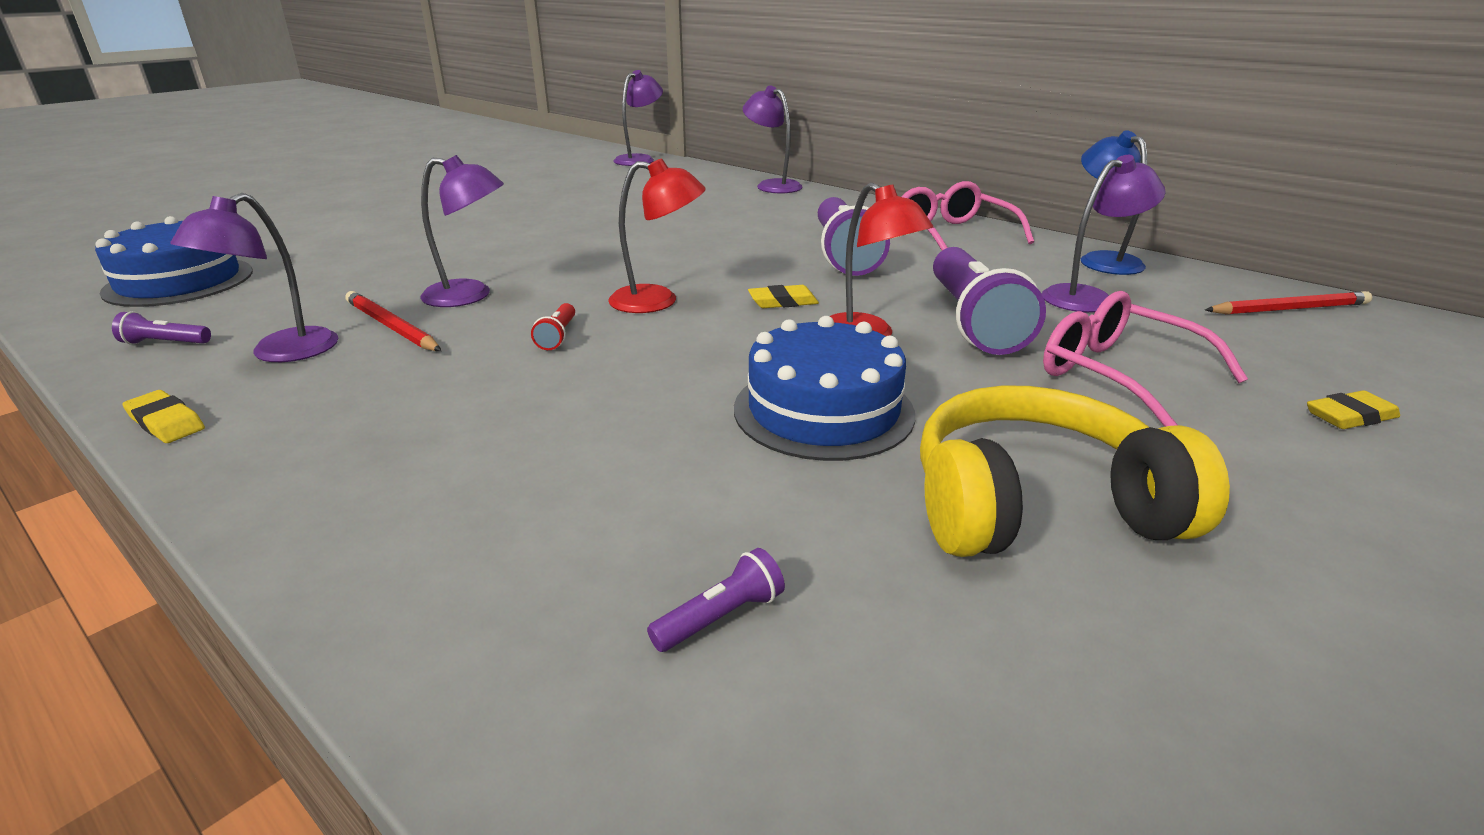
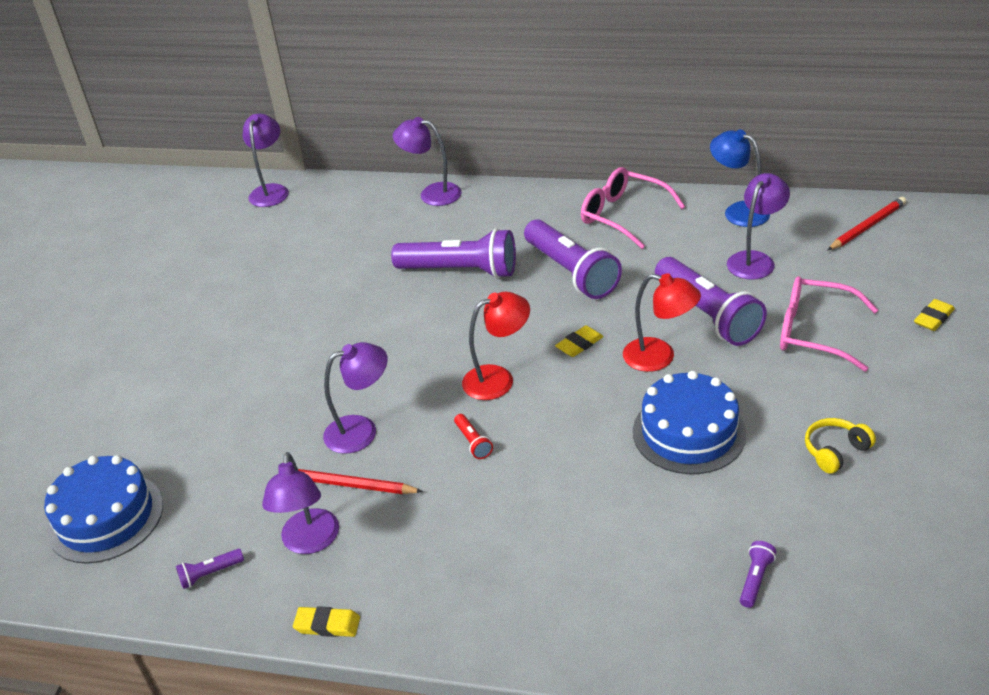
camera: 25 degrees left, 10 degrees up
yellow headphones [920,386,1230,557] -> yellow headphones [805,418,876,474], size x0.47
none -> purple flashlight [391,228,516,279]

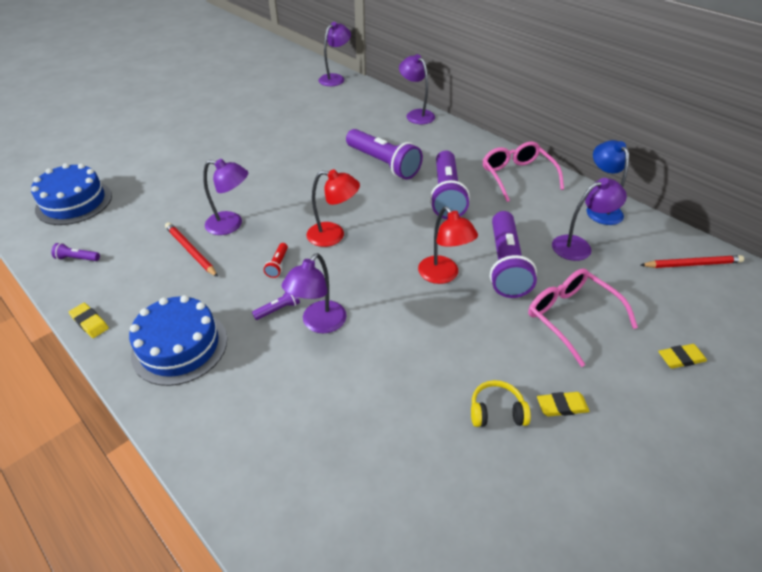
camera: 30 degrees right, 5 degrees up
purple lamp [262,452,339,554] -> purple lamp moved to [282,253,347,333]
yellow eraser [555,325,604,357] -> yellow eraser moved to [537,392,590,417]
blue cake [633,371,746,474] -> blue cake moved to [129,295,227,386]
purple flashlight [740,541,776,608] -> purple flashlight moved to [252,292,300,320]

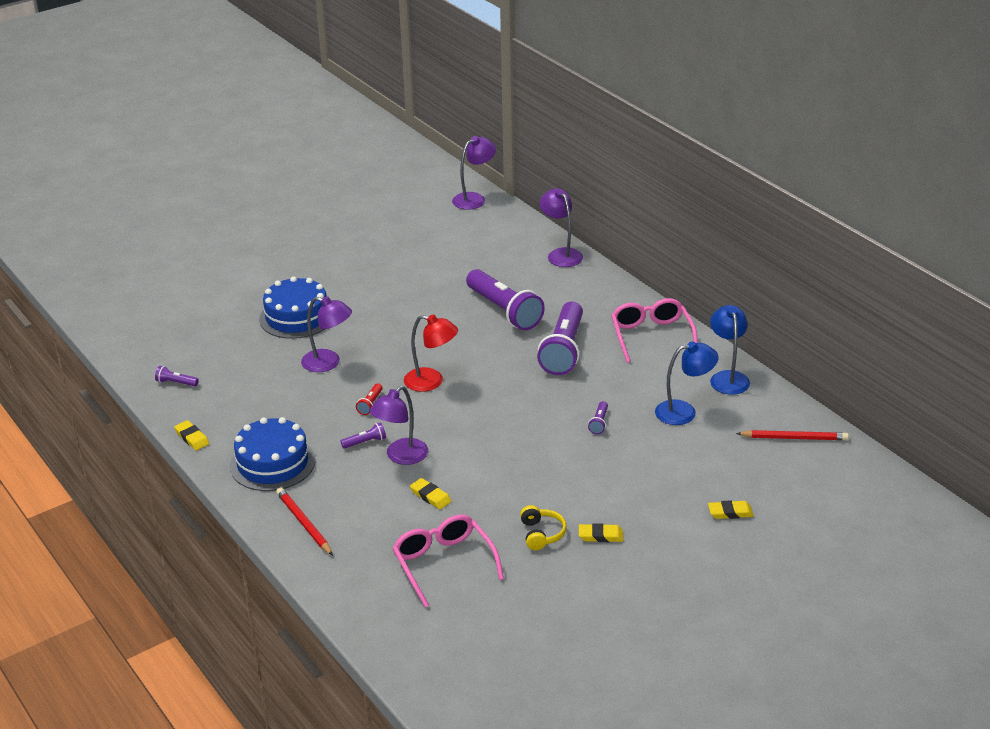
camera: 10 degrees right, 10 degrees down
blue cake [31,163,112,225] -> blue cake moved to [259,276,327,339]
red pencil [165,222,218,277] -> red pencil moved to [276,487,333,555]
red lamp [418,206,478,284] -> none
yellow headphones [471,380,531,427] -> yellow headphones turned 75 degrees clockwise [520,505,567,550]
purple flashlight [490,211,537,298] -> purple flashlight [588,401,608,434], size x0.40
pink glasses [528,269,638,367] -> pink glasses moved to [392,514,504,607]
purple lamp [552,178,627,261] -> blue lamp [655,341,718,425]
none -> yellow eraser [410,478,451,509]

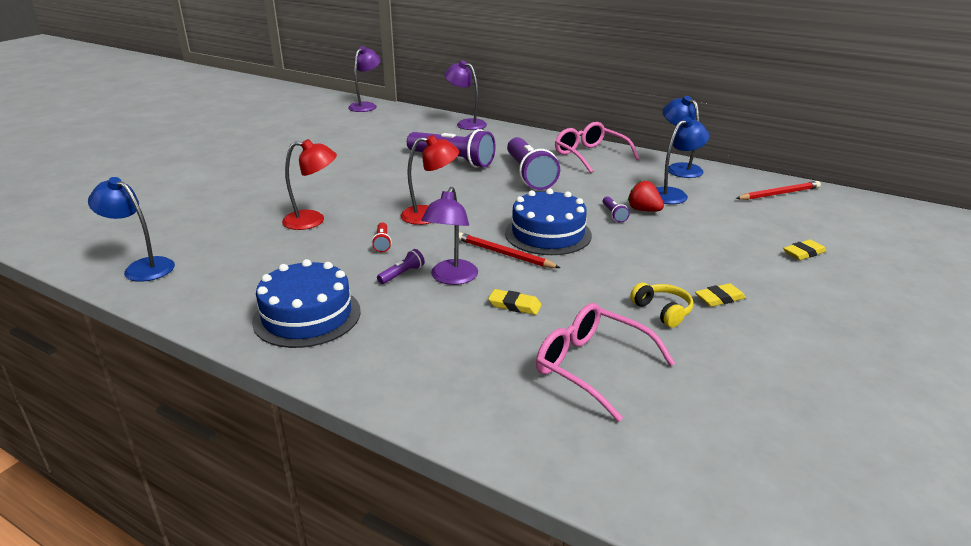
camera: 25 degrees left, 5 degrees down
purple flashlight [155,366,199,386] -> blue lamp [88,177,175,282]
yellow eraser [174,420,209,450] -> none
blue cake [259,276,327,339] -> blue cake moved to [505,189,592,255]
red pencil [276,487,333,555] -> red pencil moved to [459,232,560,268]
purple lamp [301,296,352,372] -> red lamp [282,139,337,230]
none -> red strawberry [628,181,664,212]

